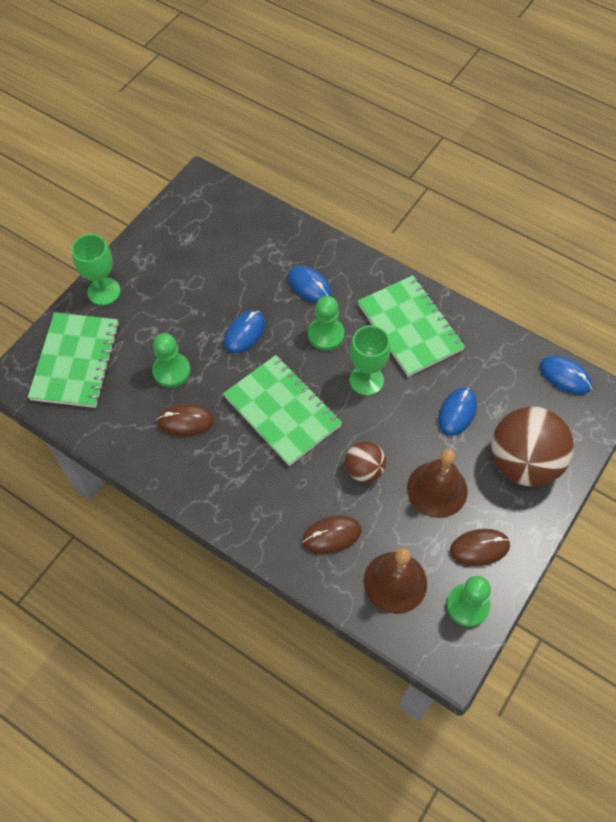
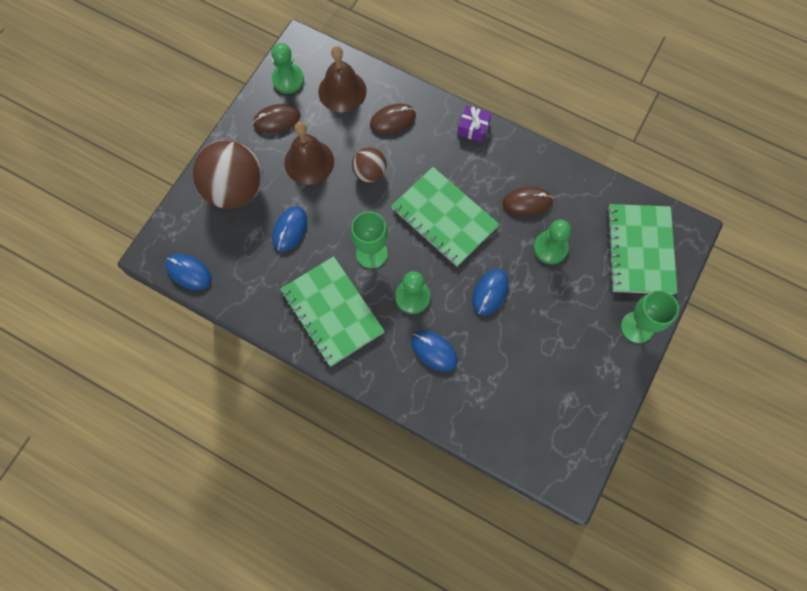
camera: 175 degrees right, 10 degrees up
none -> purple gift [457,105,492,143]

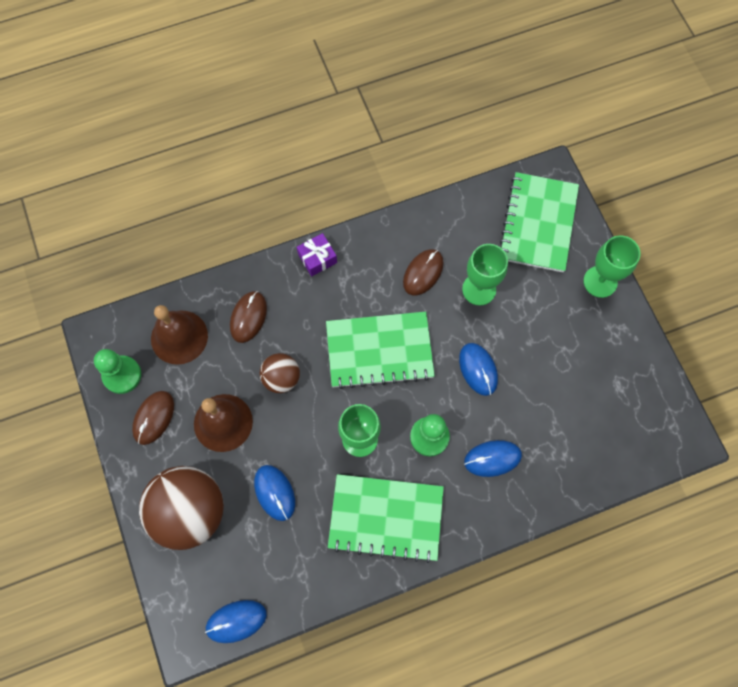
camera: 50 degrees left, 0 degrees up
green pawn [533,219,571,264] -> green goblet [462,244,508,306]
green notebook [607,204,677,294] -> green notebook turned 60 degrees clockwise [500,172,579,272]

